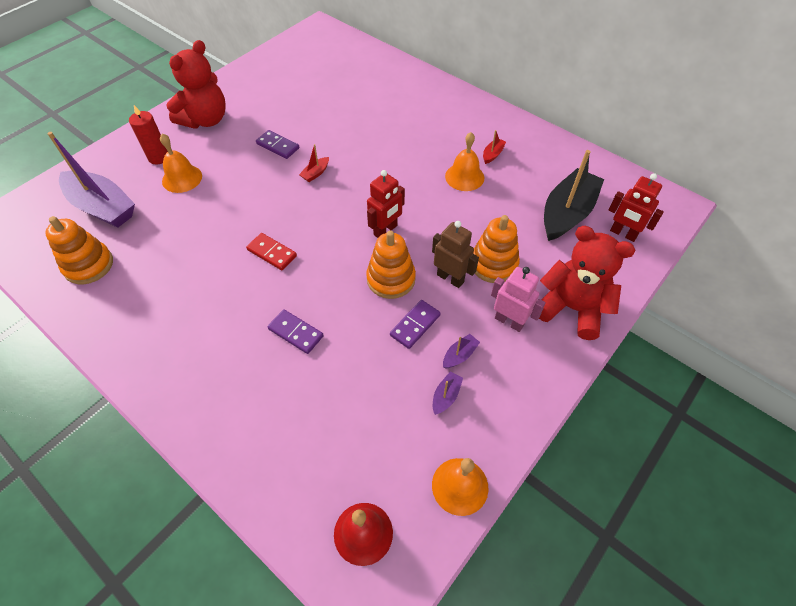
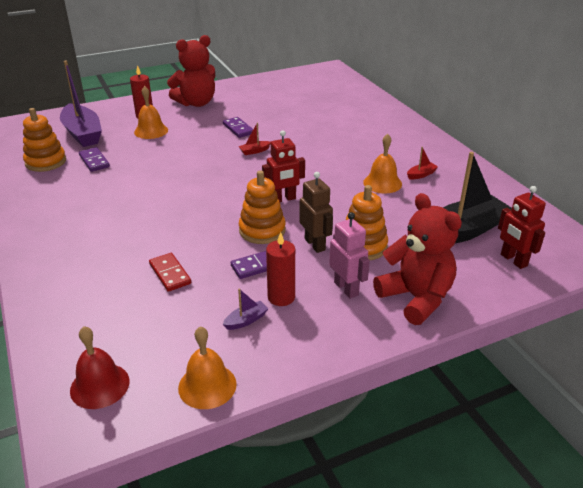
camera: 25 degrees right, 20 degrees down
red domino [246,233,297,270] -> red domino moved to [149,253,191,292]
purple domino [268,309,324,354] -> purple domino moved to [79,147,110,172]
purple boat [443,334,480,368] -> red candle [266,232,295,306]

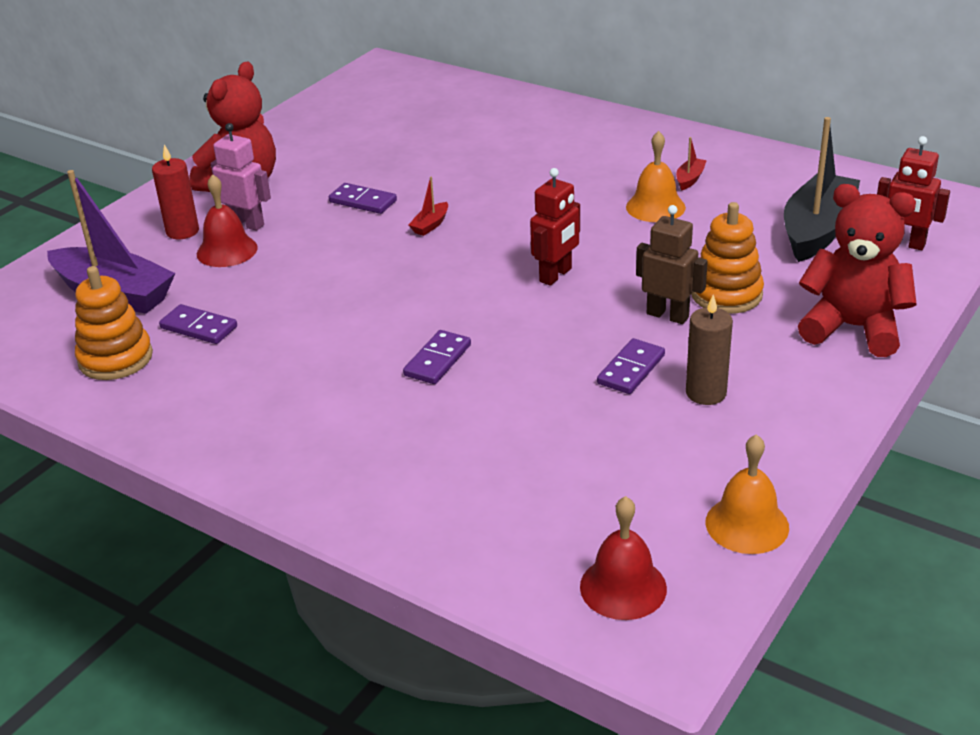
camera: 30 degrees left, 0 degrees up
orange bell [134,86,168,139] -> red bell [197,174,258,267]
red domino [149,253,191,292] -> none
purple boat [223,288,269,330] -> none
orange stacking toy [239,171,286,244] -> none
red candle [266,232,295,306] -> brown candle [686,295,733,405]
pink robot [329,212,370,299] -> pink robot moved to [211,123,271,231]
none -> purple domino [403,330,471,384]

